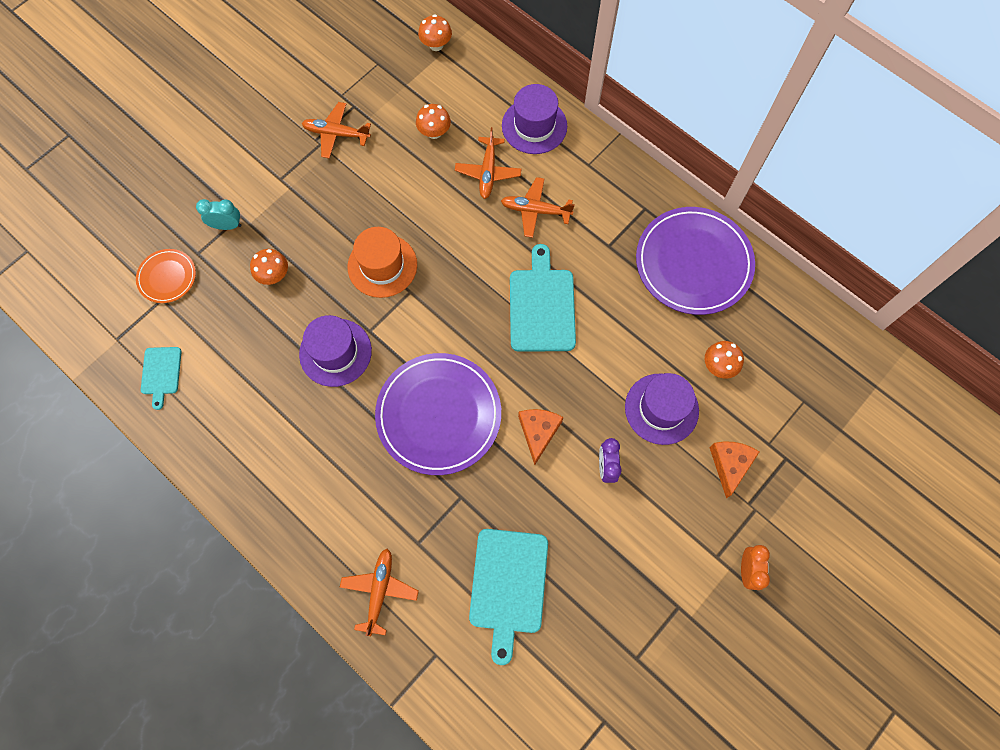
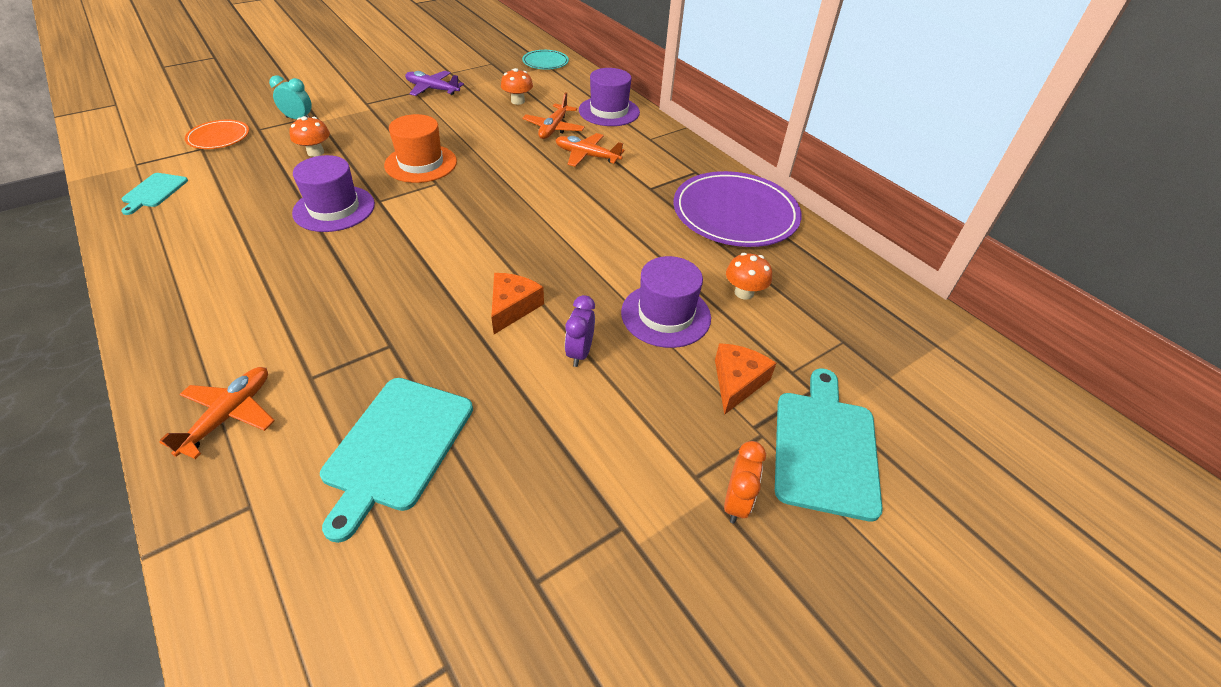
camera: 10 degrees right, 25 degrees down
orange plane [302,102,371,159] -> purple plane [405,71,464,96]
purple plate [375,353,501,475] -> none
orange mushroom [418,15,452,51] -> turquoise plate [522,50,569,70]
turquoise cutting board [510,244,576,352] -> turquoise cutting board moved to [775,368,883,522]

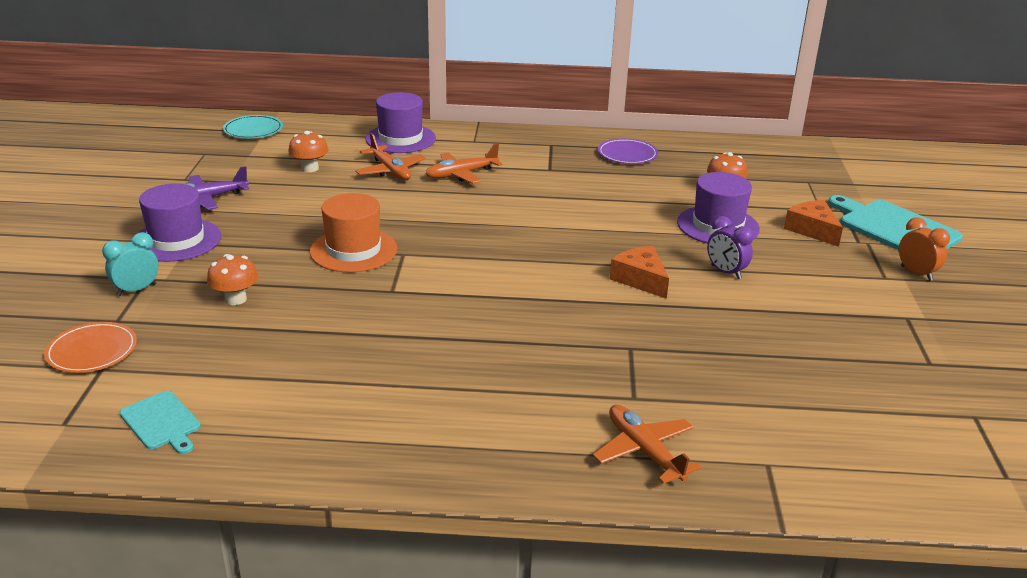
camera: 50 degrees left, 15 degrees down
purple hat [292,155,375,232] -> purple hat moved to [132,183,221,262]
turquoise cutting board [320,378,473,543] -> none
purple plate [674,171,802,247] -> purple plate [598,138,658,164], size x0.50

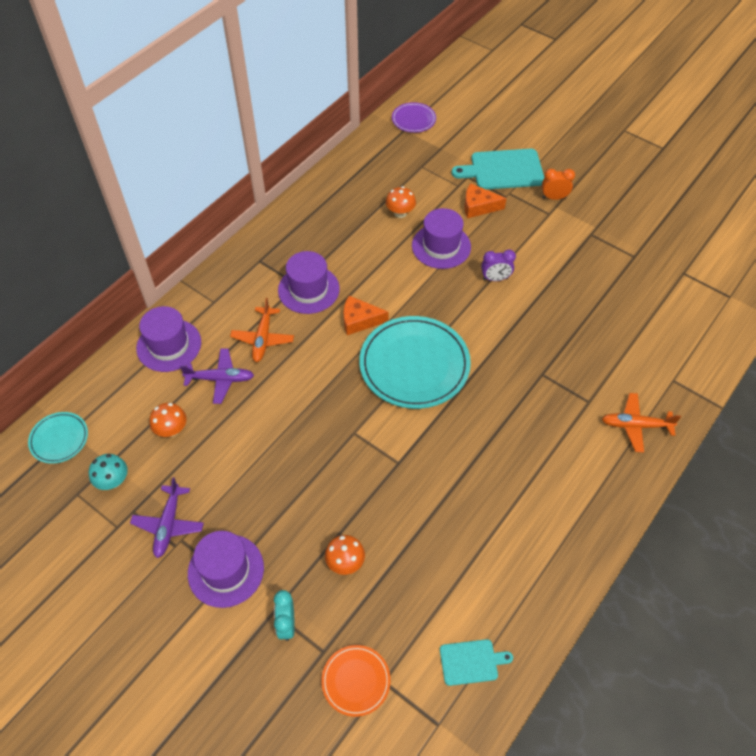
camera: 55 degrees left, 25 degrees up
orange hat [310,193,397,272] -> none
orange plane [355,133,426,180] -> purple plane [180,349,254,404]
purple plate [598,138,658,164] -> purple plate moved to [392,102,436,133]
orange cheese [610,246,669,299] -> orange cheese moved to [344,296,389,335]
none -> turquoise mushroom [89,454,128,490]
none -> purple hat [278,251,340,314]
none -> turquoise plate [359,316,471,409]

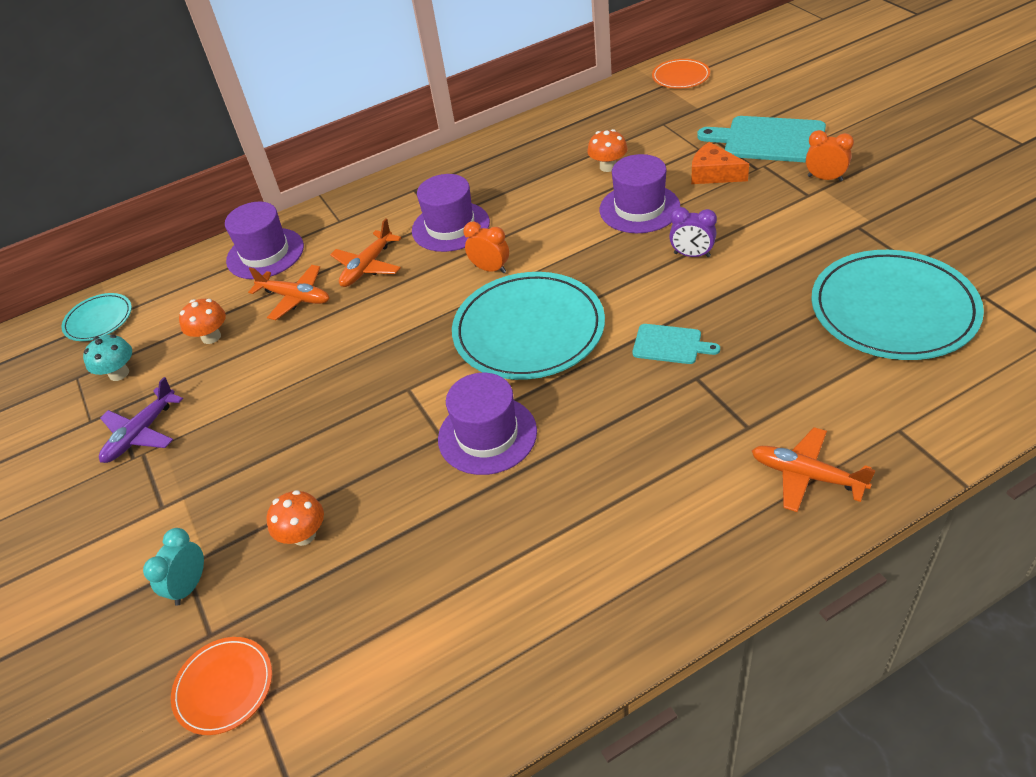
camera: 30 degrees right, 10 degrees down
purple plane [180,349,254,404] -> orange plane [248,265,329,320]
purple hat [188,531,264,608] -> purple hat moved to [438,373,537,475]
orange cheese [344,296,389,335] -> orange clock [463,221,509,273]
purple plate [392,102,436,133] -> orange plate [652,59,710,89]
turquoise cutting board [440,639,513,686] -> turquoise cutting board moved to [633,324,720,364]
none -> turquoise plate [811,250,984,360]

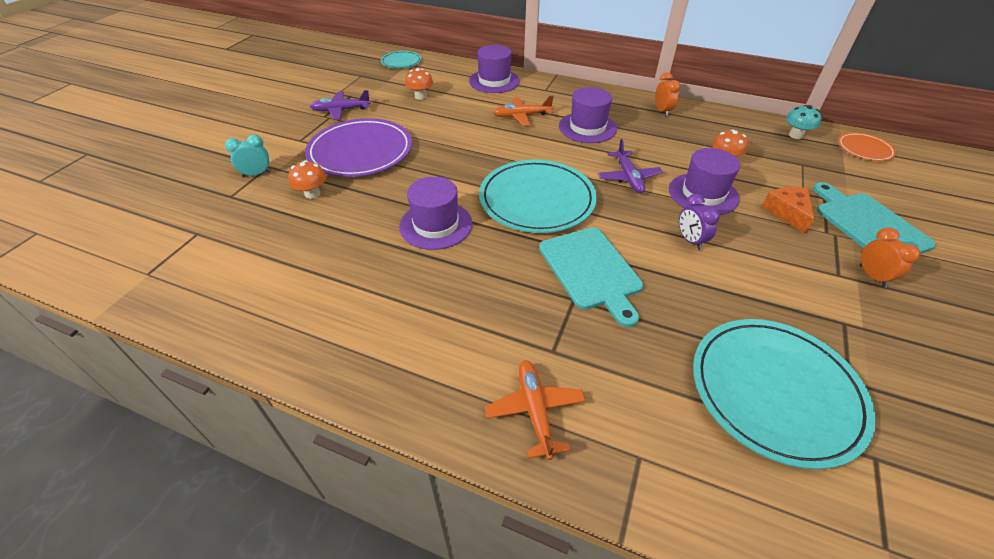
camera: 45 degrees right, 0 degrees up
turquoise mushroom [83,334,132,381] -> turquoise mushroom moved to [786,105,821,139]
orange plate [171,637,272,735] -> none
orange plane [248,265,329,320] -> none
orange clock [463,221,509,273] -> orange clock moved to [655,72,680,116]
turquoise cutting board [633,324,720,364] -> turquoise cutting board [539,227,643,327], size x1.83
none -> purple plate [305,118,412,177]
none -> purple plane [598,139,663,193]

